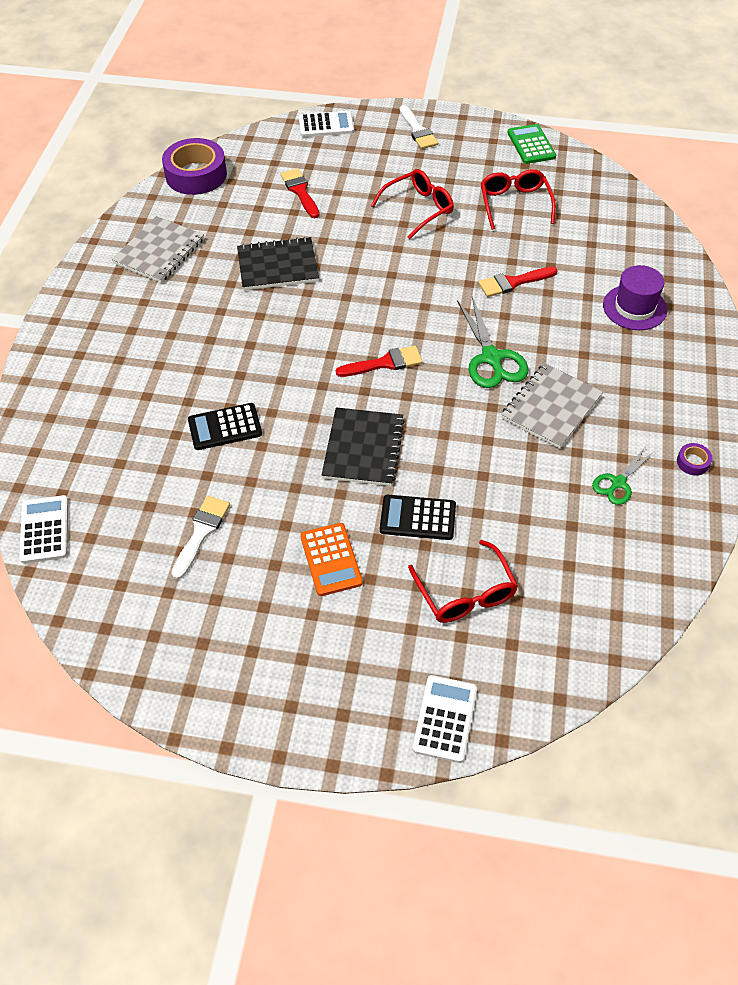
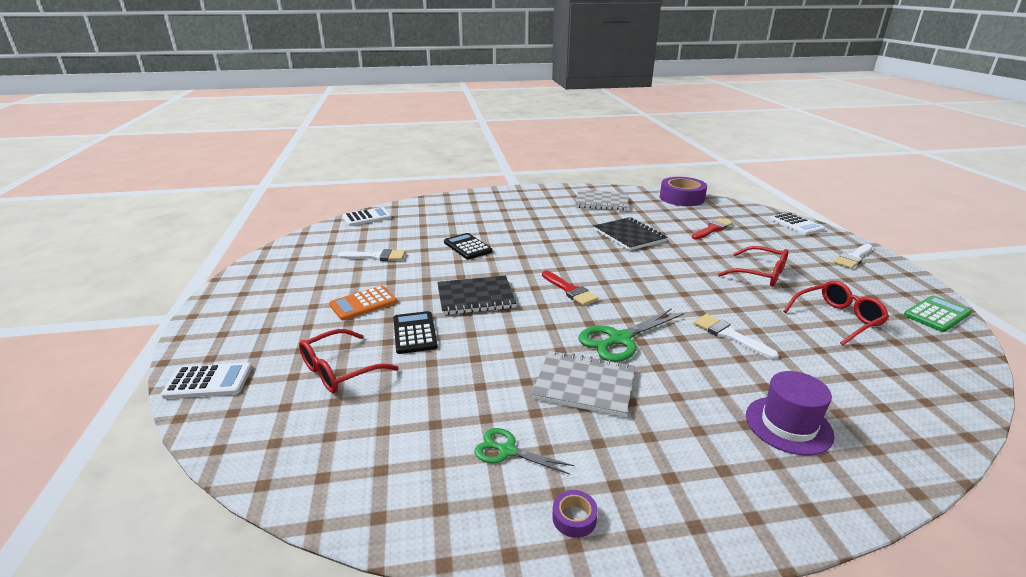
camera: 70 degrees right, 25 degrees down
red brush [479,267,557,297] -> white brush [694,314,779,360]

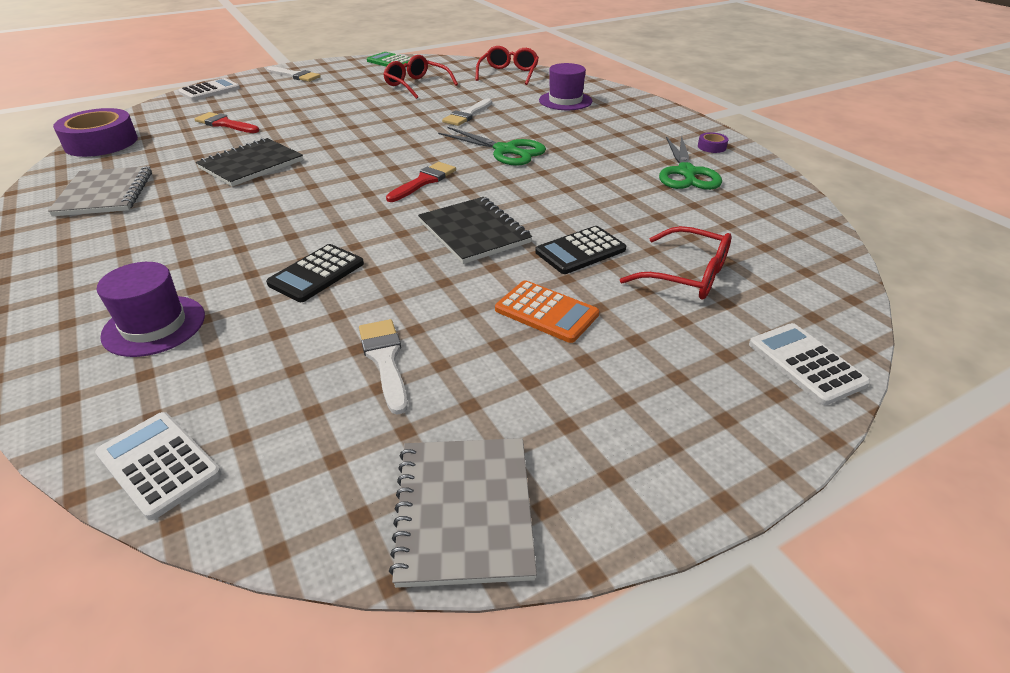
camera: 110 degrees left, 10 degrees up
green scissors [474,428,574,475] -> green scissors [659,136,722,190], size x1.65
grey notebook [531,350,635,417] -> grey notebook moved to [389,438,537,588]
red glasses [718,246,789,286] -> red glasses moved to [476,46,539,85]
none -> purple hat [97,262,205,357]

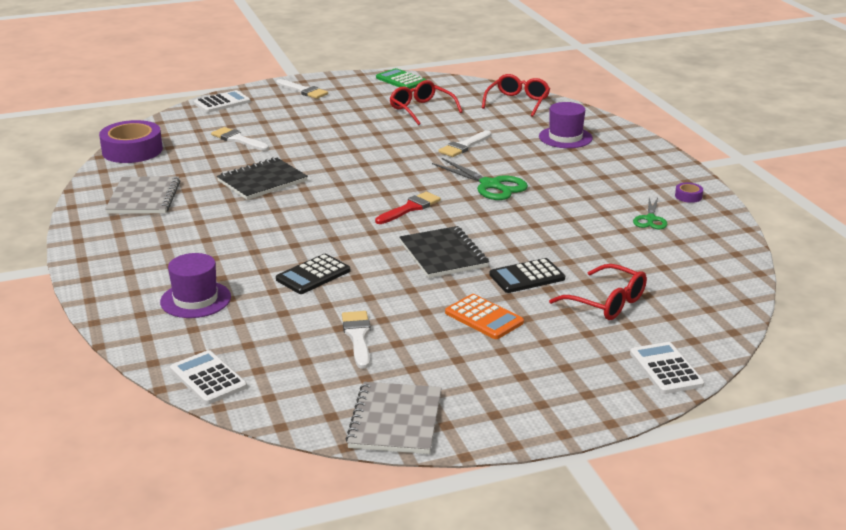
camera: 10 degrees right, 10 degrees down
red brush [194,112,259,133] -> white brush [211,127,269,151]
green scissors [659,136,722,190] -> green scissors [633,198,667,229], size x0.61

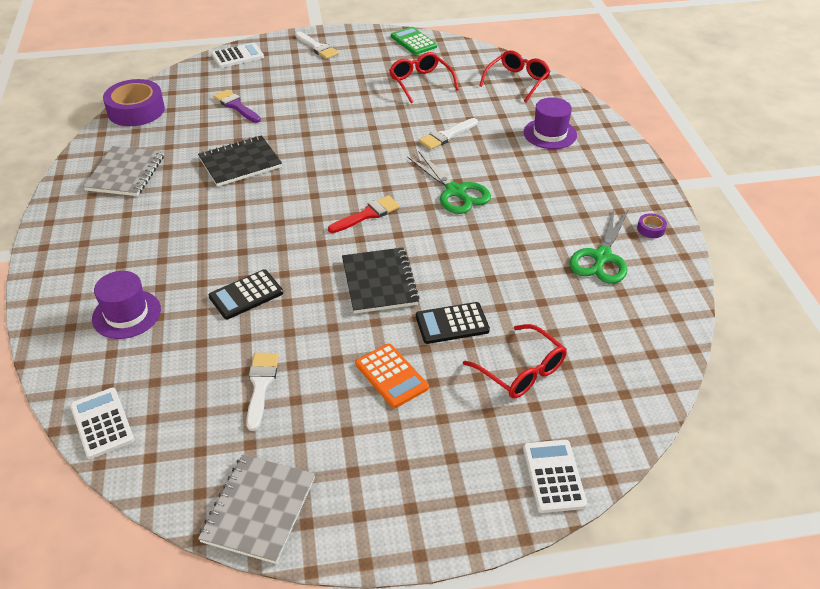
camera: 10 degrees right, 15 degrees up
white brush [211,127,269,151] -> purple brush [213,89,261,123]
green scissors [633,198,667,229] -> green scissors [569,208,629,284], size x1.65

